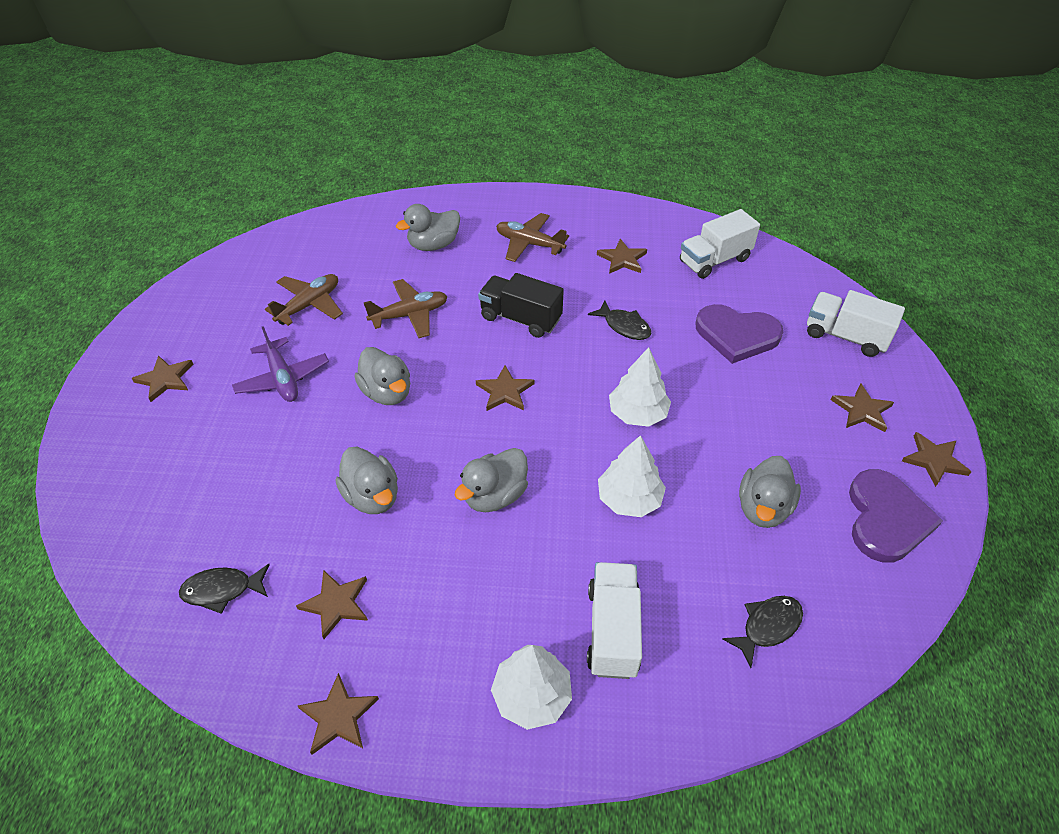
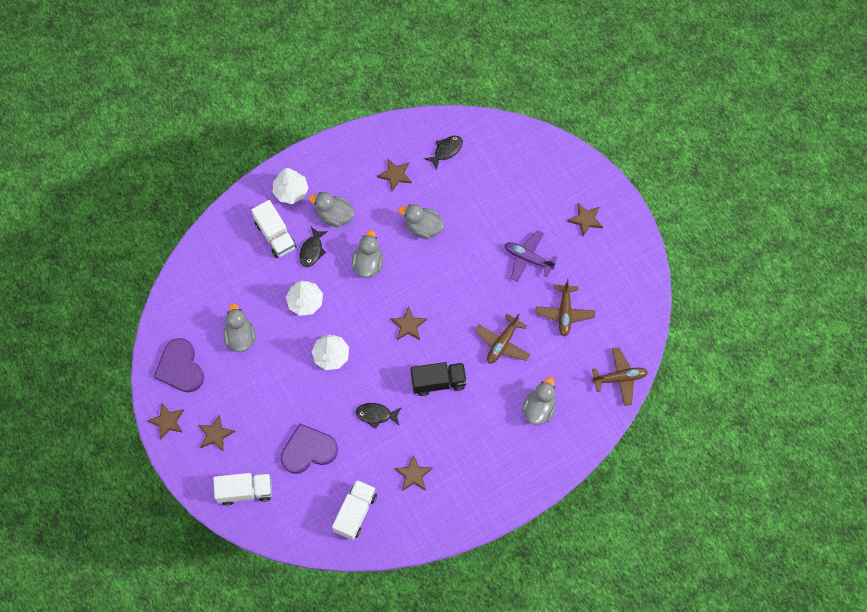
camera: 145 degrees right, 20 degrees up
brown star [298,673,379,755] -> none
grey duck [354,347,410,405] -> grey duck moved to [309,192,355,227]
brown plane [496,213,569,262] -> brown plane moved to [592,347,648,406]
black fish [723,596,803,668] -> black fish moved to [299,227,328,267]

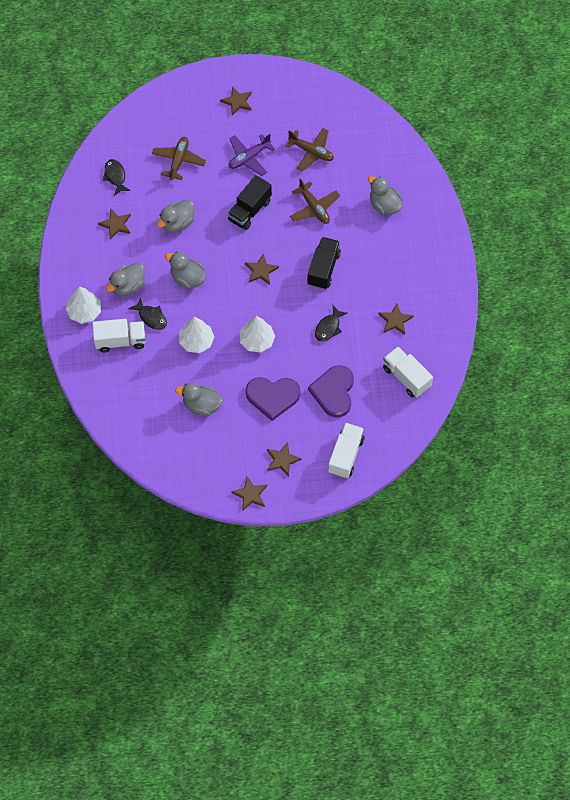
camera: 65 degrees left, 5 degrees down
purple heart [154,338,204,393] -> purple heart moved to [245,377,301,421]
brown plane [592,347,648,406] -> brown plane moved to [152,137,206,180]
none -> black truck [227,175,272,230]

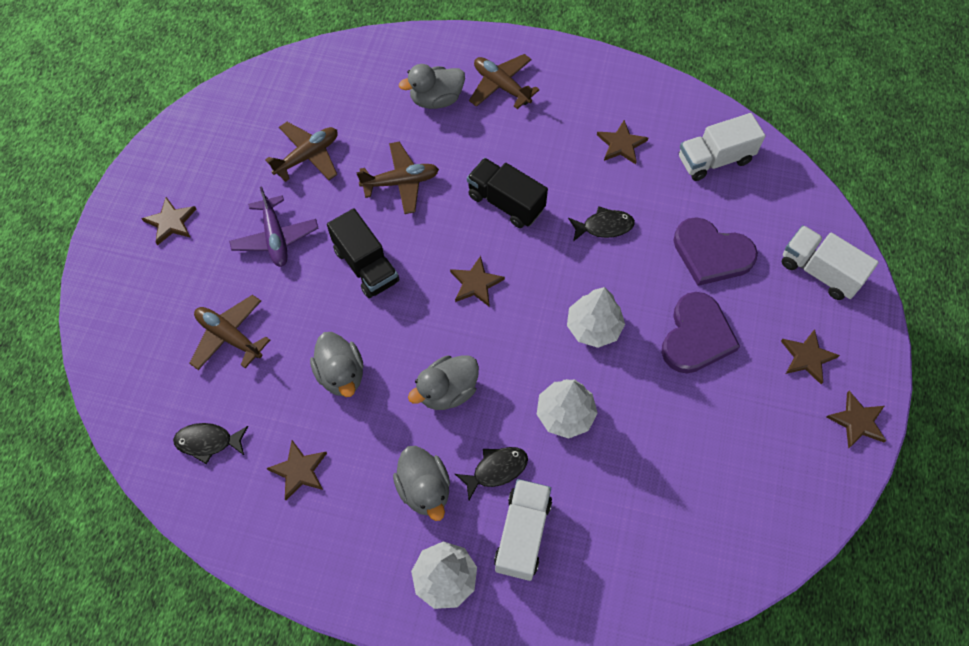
camera: 70 degrees left, 0 degrees up
grey duck [175,383,223,416] -> none
black fish [315,306,347,342] -> black fish turned 60 degrees counterclockwise [568,206,635,242]
none -> brown plane [469,54,540,109]

